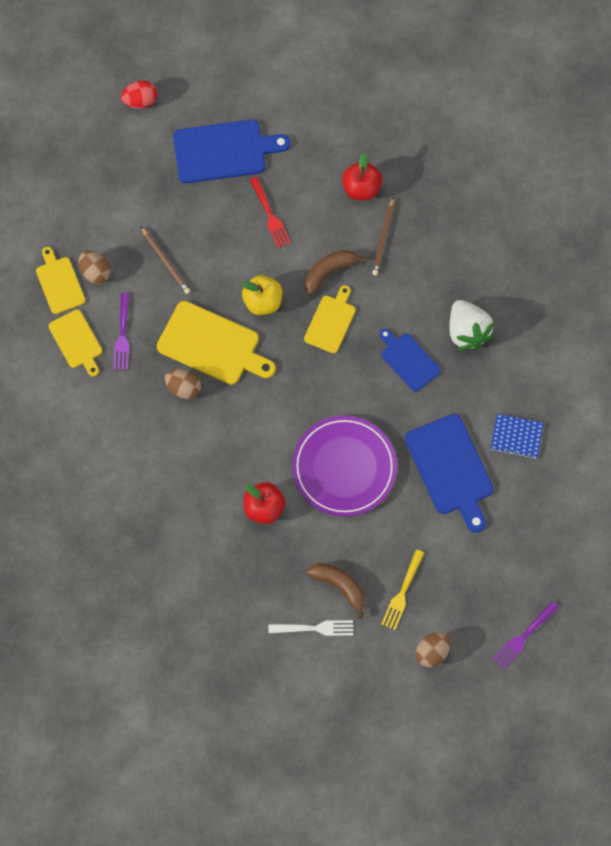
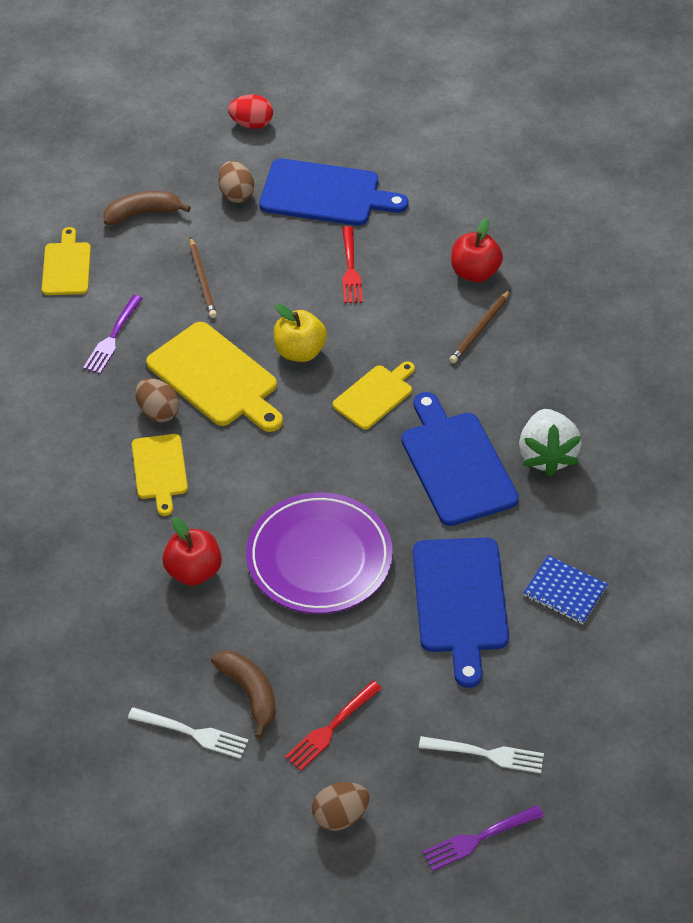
camera: 20 degrees right, 20 degrees down
yellow cutting board [48,309,102,377] -> yellow cutting board moved to [132,434,188,516]
brown egg [78,251,111,285] -> brown egg moved to [218,161,254,203]
brown banana [305,250,366,295] -> brown banana moved to [103,191,191,225]
blue cutting board [379,329,441,392] -> blue cutting board [401,392,519,526], size x1.66
yellow fork [382,549,424,630] -> red fork [285,681,382,771]
none -> white fork [419,736,544,773]

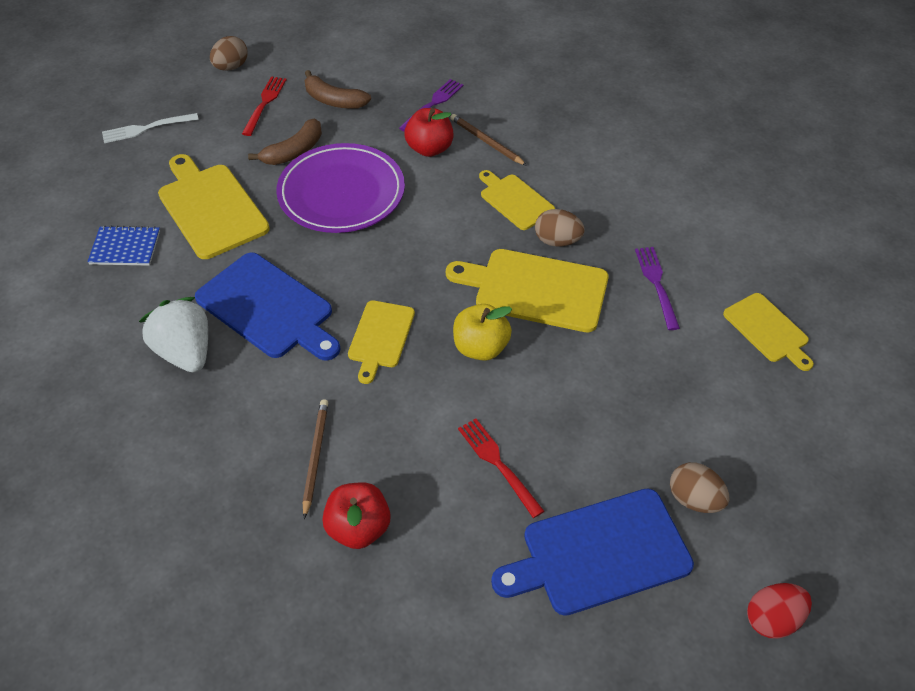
camera: 150 degrees right, 0 degrees up
brown banana [103,191,191,225] -> brown banana moved to [248,119,322,165]
white fork [128,707,249,759] -> none
brown pencil [190,237,217,318] -> brown pencil moved to [450,114,527,166]
blue cutting board [413,538,509,688] -> yellow cutting board [158,154,270,259]
purple fork [422,805,544,871] -> purple fork moved to [399,79,463,131]

